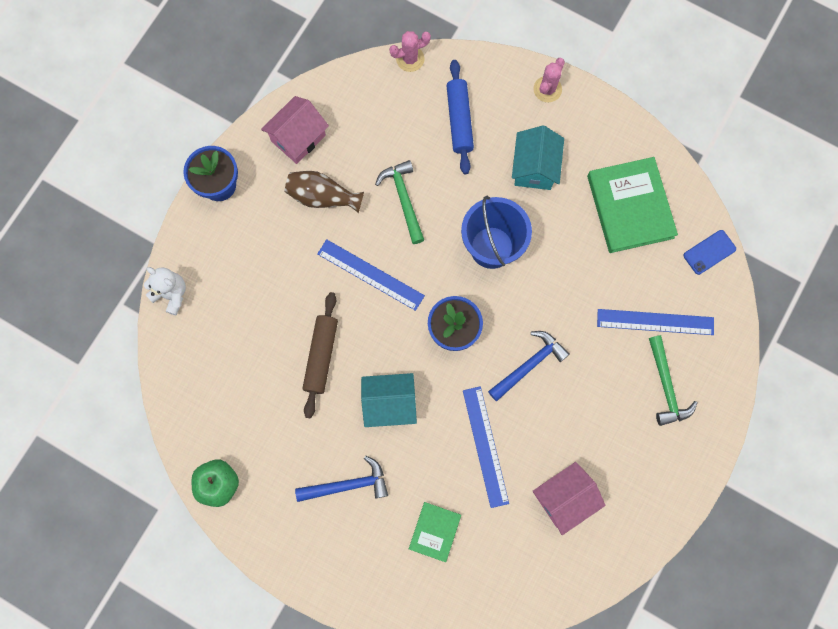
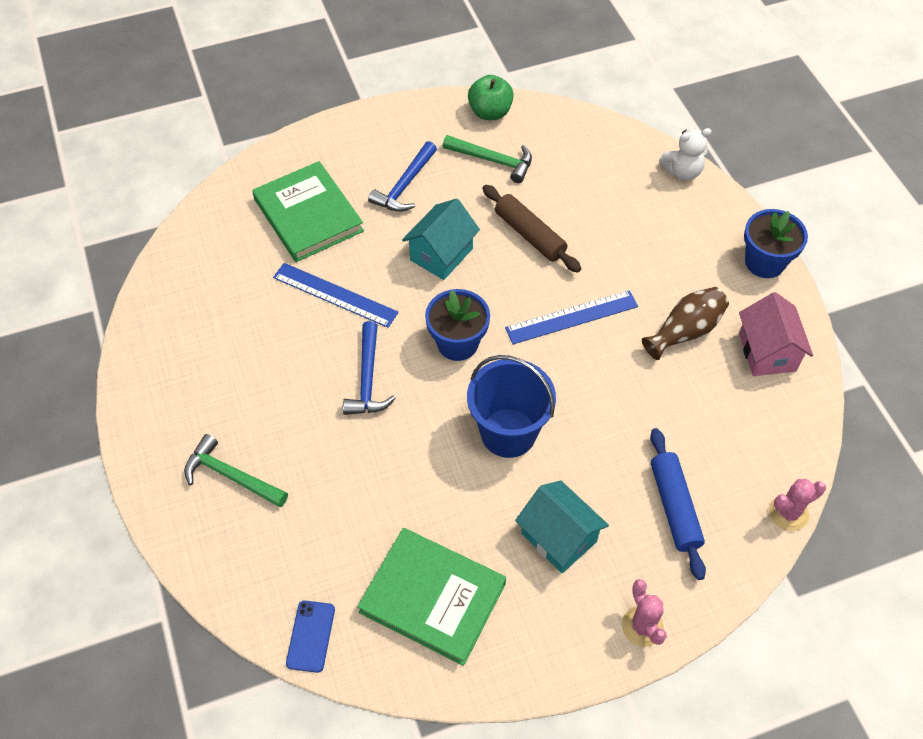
camera: 130 degrees right, 20 degrees down
green hammer [375,160,424,244] -> green hammer moved to [443,135,532,183]
pink cactus [389,31,431,72] -> pink cactus turned 45 degrees clockwise [769,479,826,531]
green book [409,502,461,562] -> green book [252,161,364,262], size x1.86
blue rolling pin [446,60,474,174] -> blue rolling pin turned 45 degrees clockwise [650,428,706,580]
pink house [533,462,606,535] -> none
blue ruler [597,309,714,335] -> none

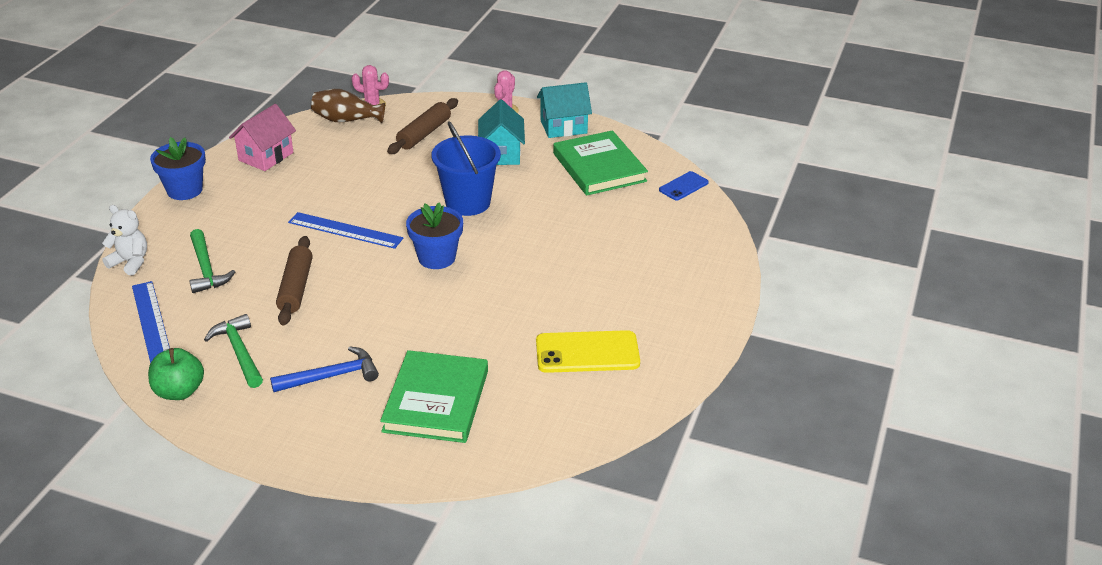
camera: 140 degrees left, 20 degrees down
green hammer [184,434,288,508] -> green hammer moved to [189,229,235,293]
blue ruler [273,263,399,328] -> blue ruler moved to [132,281,170,364]
blue hammer [343,321,396,415] -> none
turquoise house [402,198,480,280] -> turquoise house moved to [537,82,592,138]
brown vase [642,287,729,360] -> brown vase moved to [311,89,385,123]
blue rolling pin [650,428,706,580] -> brown rolling pin [387,98,458,154]
none -> yellow phone [536,330,640,373]

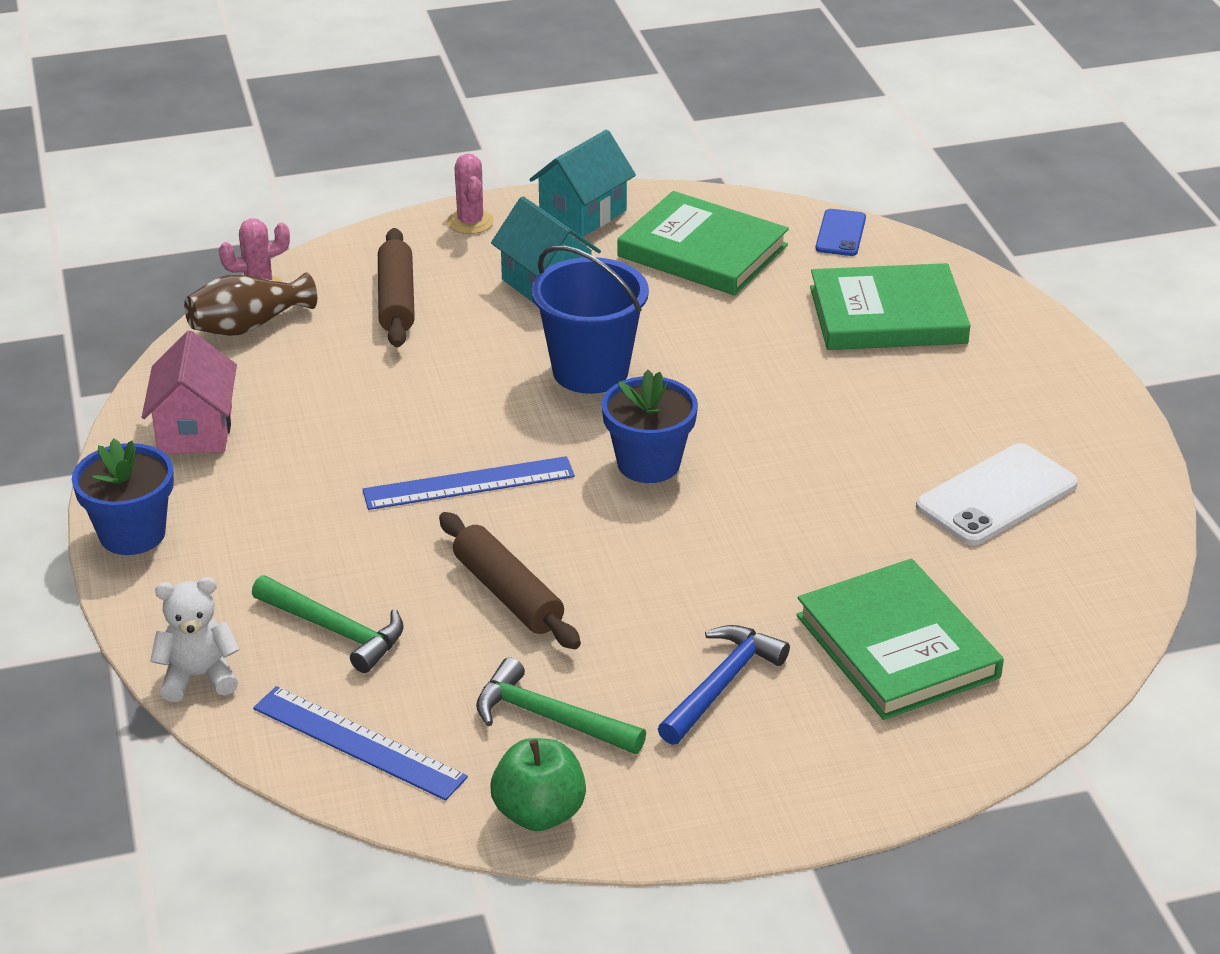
camera: 35 degrees left, 0 degrees up
yellow phone [536,330,640,373] -> white phone [916,443,1078,546]
none -> green book [810,263,971,350]

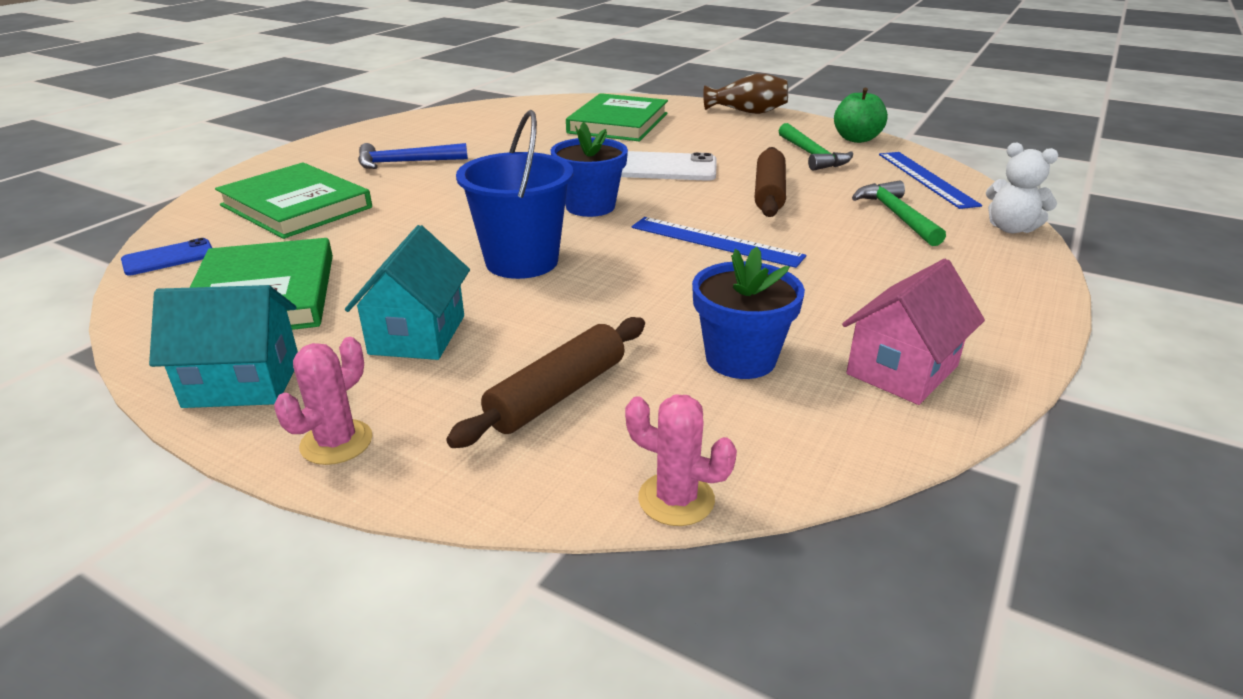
camera: 135 degrees left, 5 degrees down
blue flower pot [72,438,174,555] -> blue flower pot moved to [692,247,805,379]
brown vase [184,272,317,336] -> brown vase moved to [703,73,788,114]
blue hammer [658,625,790,745] -> blue hammer moved to [358,143,468,169]
white phone [916,443,1078,546] -> white phone moved to [621,151,717,181]

